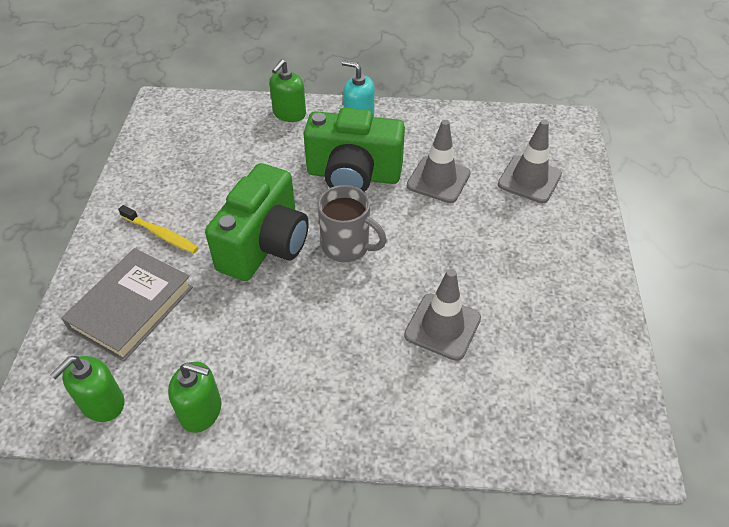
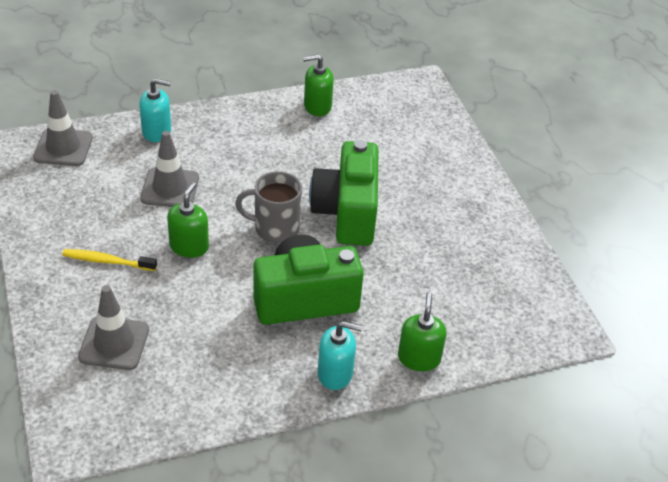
camera: 155 degrees right, 5 degrees down
green soap dispenser [50,356,124,422] -> green soap dispenser moved to [167,182,209,258]
grey book [61,248,193,362] -> none
yellow toothbrush [118,205,199,253] -> yellow toothbrush moved to [62,249,157,271]
grey traffic cone [407,120,471,203] -> grey traffic cone moved to [33,90,93,166]
none -> turquoise soap dispenser [139,78,171,142]

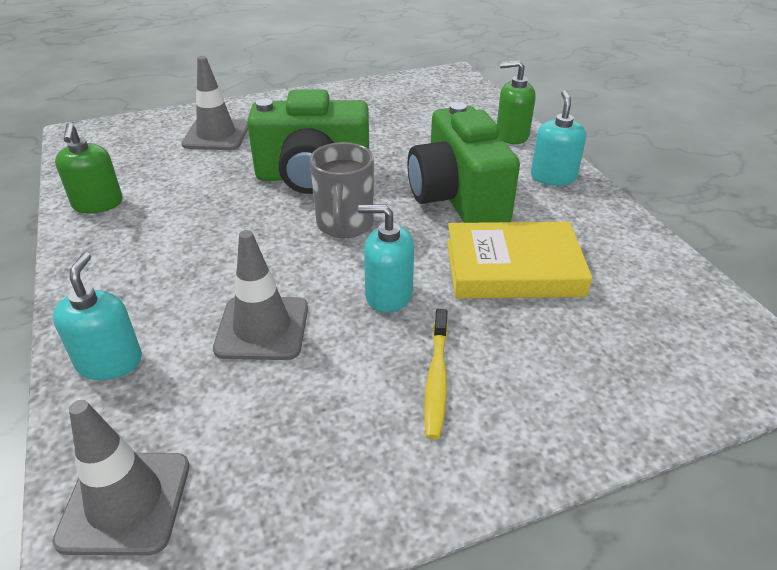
camera: 90 degrees left, 5 degrees down
grey traffic cone [78,285,149,370] -> grey traffic cone moved to [181,56,248,150]
green soap dispenser [167,182,209,258] -> turquoise soap dispenser [358,205,414,313]
none -> yellow book [447,222,592,299]

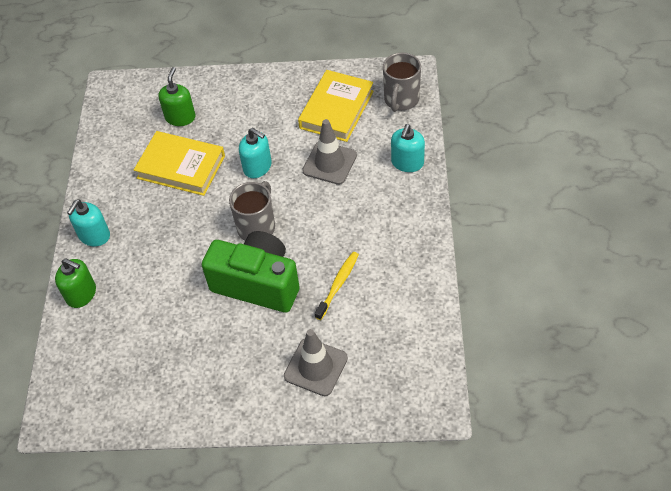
camera: 155 degrees left, 15 degrees up
grey traffic cone [53,400,189,555] -> grey mug [383,52,421,112]
green soap dispenser [55,123,123,213] -> green soap dispenser moved to [158,67,196,126]
green camera [407,102,520,223] -> none
yellow toothbrush [424,309,448,440] -> yellow toothbrush moved to [315,252,359,320]
none -> yellow book [298,70,374,142]

